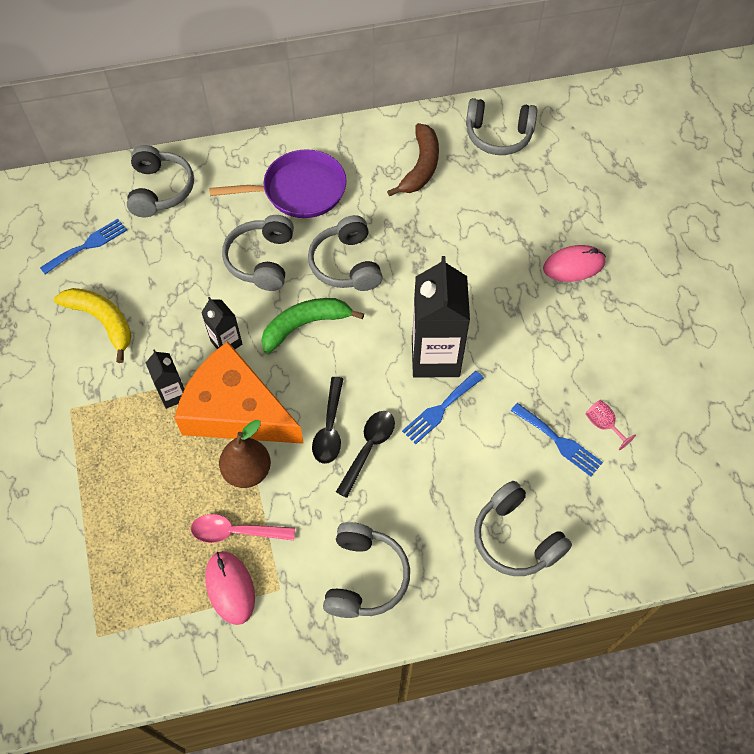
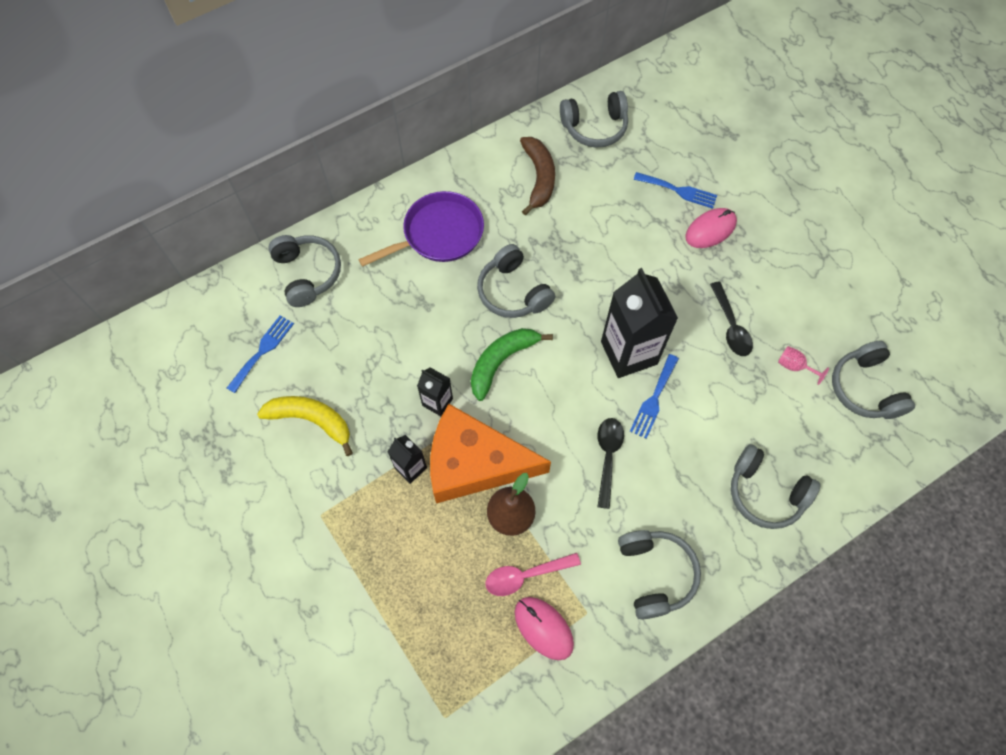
camera: 20 degrees left, 5 degrees up
grey headphones [222,215,294,291] -> grey headphones moved to [832,341,915,419]
black spoon [312,377,343,464] -> black spoon moved to [710,282,753,356]
blue fork [511,403,603,476] -> blue fork moved to [633,172,717,209]

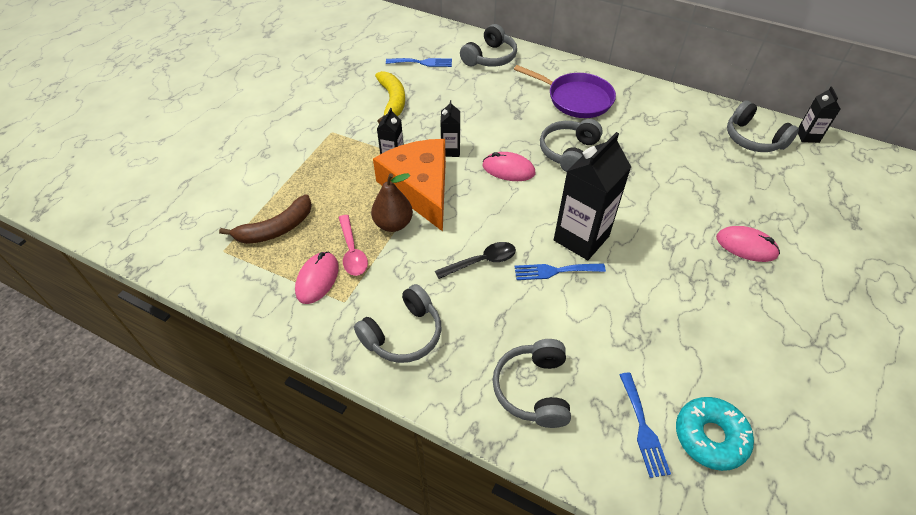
camera: 60 degrees right, 15 degrees down
green banana [471,328,553,401] -> pink mouse [483,152,535,181]
pink spoon [485,553,581,596] -> pink spoon turned 150 degrees counterclockwise [338,215,368,276]
brown banana [520,137,555,215] -> brown banana moved to [219,195,312,244]
blue fork [633,172,717,209] -> blue fork moved to [619,372,671,478]
black spoon [710,282,753,356] -> none
pink goblet [778,346,829,385] -> none
grey headphones [832,341,915,419] -> turquoise donut [676,397,754,471]
none -> black carton [798,86,840,143]

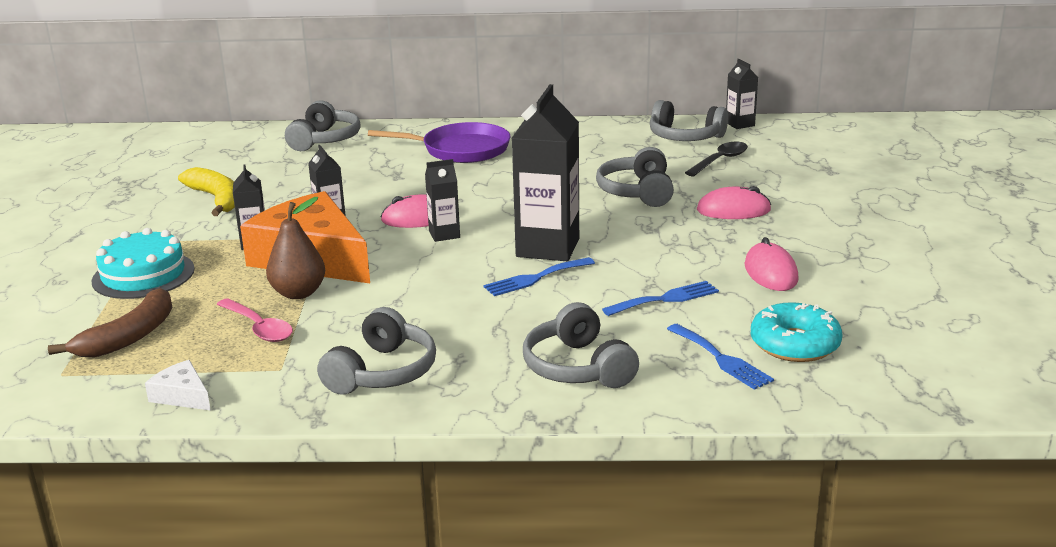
camera: 25 degrees left, 25 degrees down
pink mouse [295,252,339,304] -> pink mouse moved to [745,237,799,291]
blue fork [386,58,452,67] -> blue fork moved to [602,281,719,316]
black spoon [435,242,516,279] -> black spoon moved to [685,142,748,176]
grey headphones [540,119,603,172] -> grey headphones moved to [596,147,674,207]
none -> turquoise cake [91,228,195,299]
none -> white cheese [145,360,211,411]
none -> black carton [425,159,460,242]

